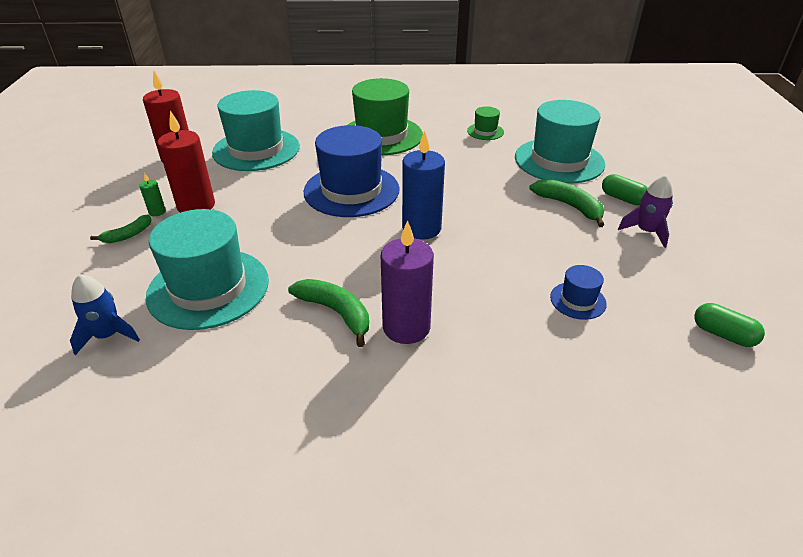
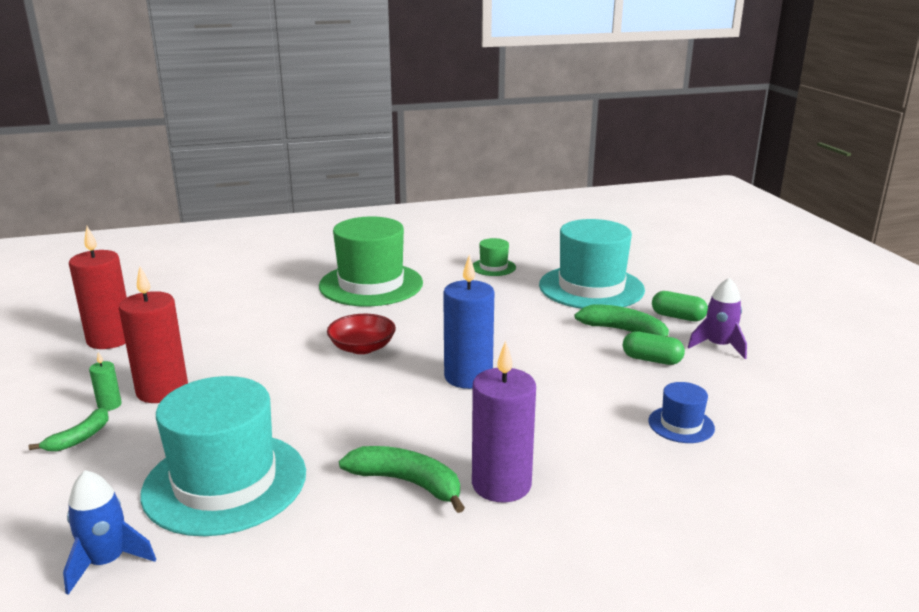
camera: 15 degrees left, 15 degrees down
turquoise hat [212,90,300,171] -> none
blue hat [304,125,399,217] -> red bowl [327,314,396,354]
green capsule [694,303,765,347] -> green capsule moved to [623,331,685,365]

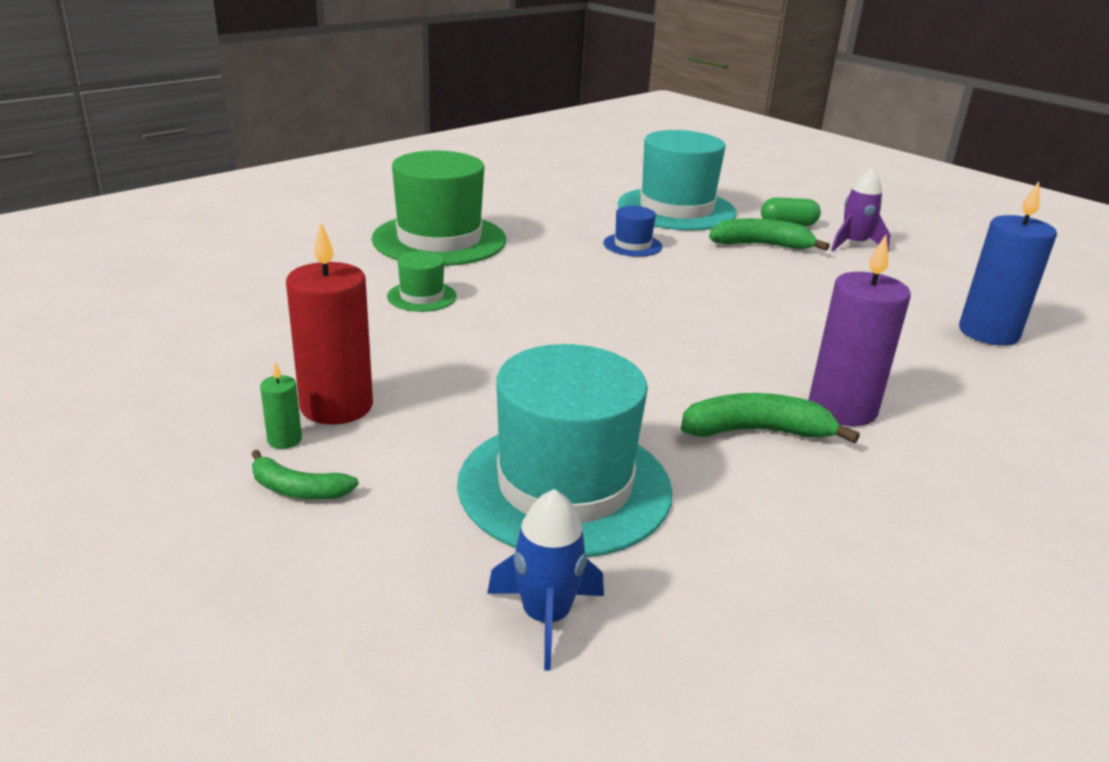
camera: 30 degrees left, 5 degrees up
green banana [29,408,108,451] -> green banana turned 105 degrees clockwise [252,450,359,500]
red candle [69,226,127,349] -> none
red bowl [327,314,396,354] -> none
blue candle [443,255,494,389] -> blue candle moved to [959,182,1057,346]
green hat [473,238,516,276] -> green hat moved to [387,251,457,312]
green capsule [623,331,685,365] -> none
blue hat [649,382,715,443] -> blue hat moved to [603,206,662,257]

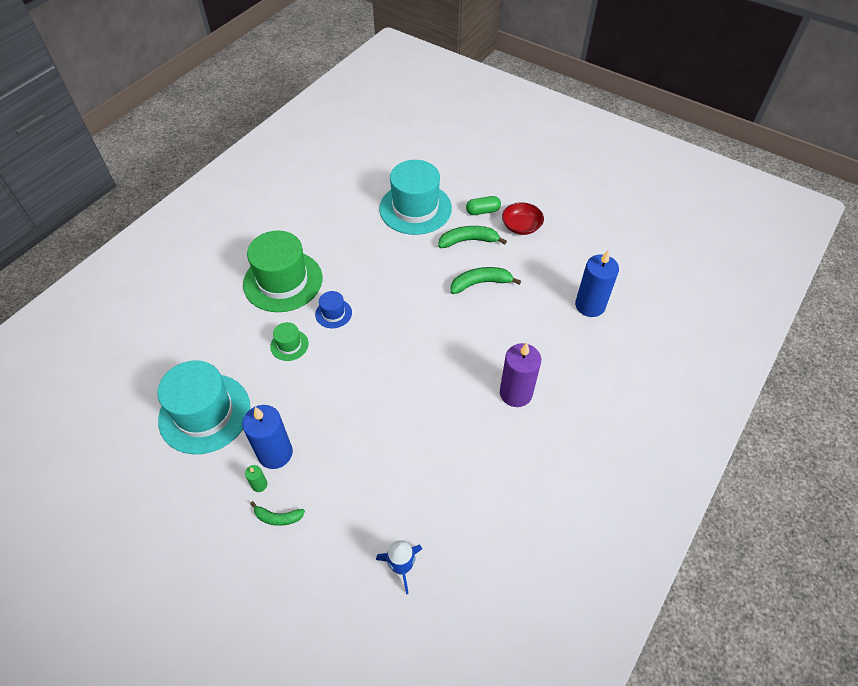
camera: 10 degrees left, 25 degrees up
red candle [286,222,373,425] -> blue candle [242,405,293,469]
turquoise hat [457,344,672,557] -> turquoise hat moved to [157,360,250,454]
blue hat [603,206,662,257] -> blue hat moved to [315,291,352,328]
green banana [681,393,860,444] -> green banana moved to [451,267,521,294]
purple rocket [831,168,890,252] -> red bowl [502,202,544,235]

